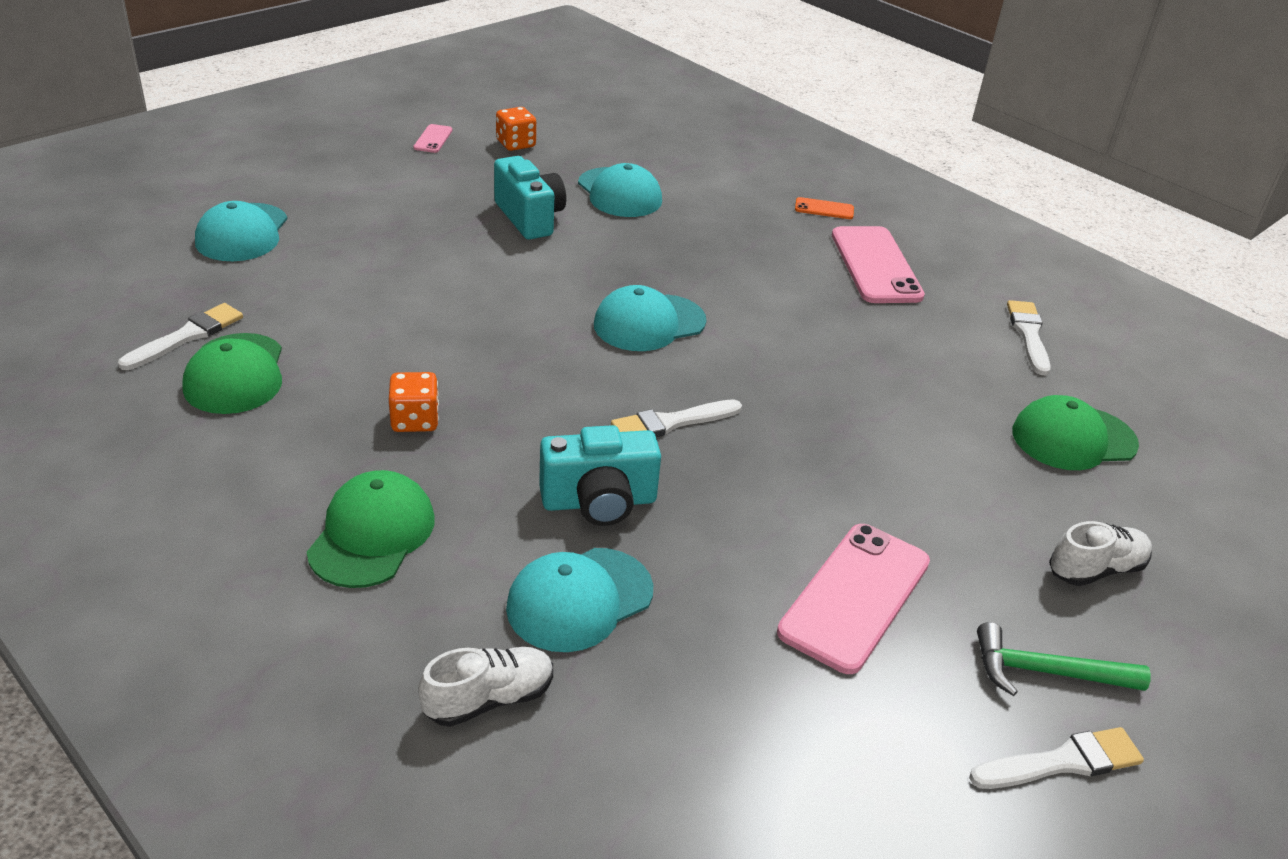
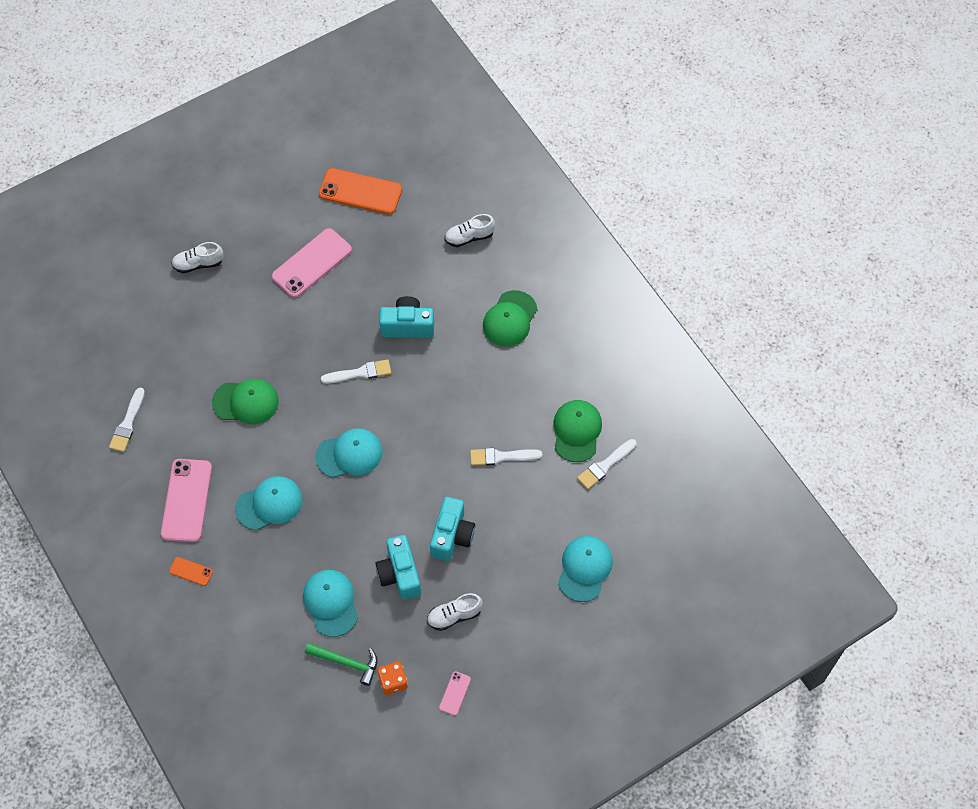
camera: 165 degrees left, 25 degrees up
orange dice [389,372,439,432] -> none
turquoise cap [506,548,653,652] -> turquoise cap moved to [235,476,302,530]
white brush [969,727,1144,789] -> white brush moved to [470,448,542,466]
green hammer [977,622,1151,696] -> green hammer moved to [305,643,377,686]
green cap [1012,395,1139,470] -> green cap moved to [212,379,279,424]
none -> orange phone [319,168,402,214]
none -> white shoe [427,593,483,631]
none -> turquoise camera [430,497,475,561]

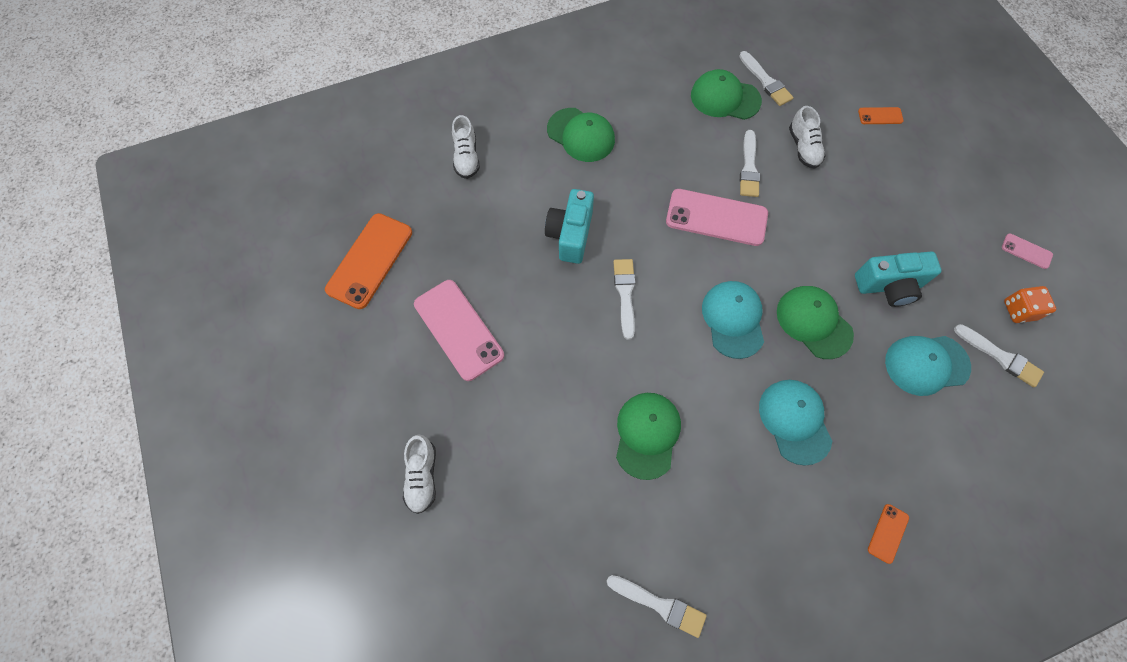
camera: 80 degrees left, 5 degrees up
pink phone [161,459,212,542] -> pink phone moved to [666,189,768,246]
green hammer [305,643,377,686] -> white brush [954,324,1044,387]
white shoe [427,593,483,631] -> white shoe moved to [789,106,826,169]
turquoise camera [430,497,475,561] -> none
turquoise cap [558,536,613,602] -> orange phone [858,107,904,124]
none -> green cap [777,286,854,359]

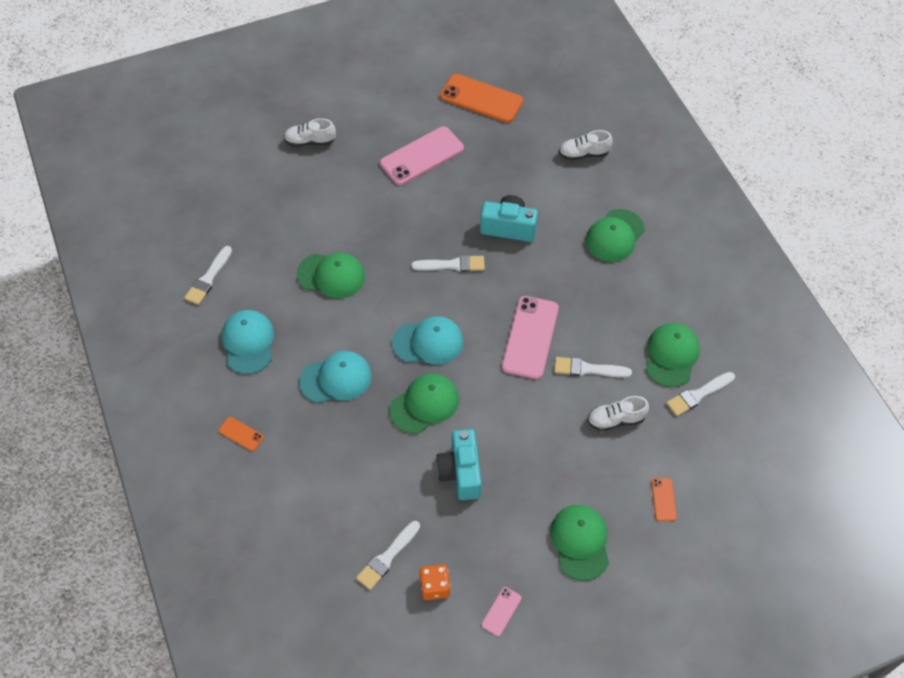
camera: 90 degrees right, 10 degrees down
turquoise cap [885,336,971,396] -> turquoise cap moved to [222,310,274,374]
none -> green cap [550,505,609,581]

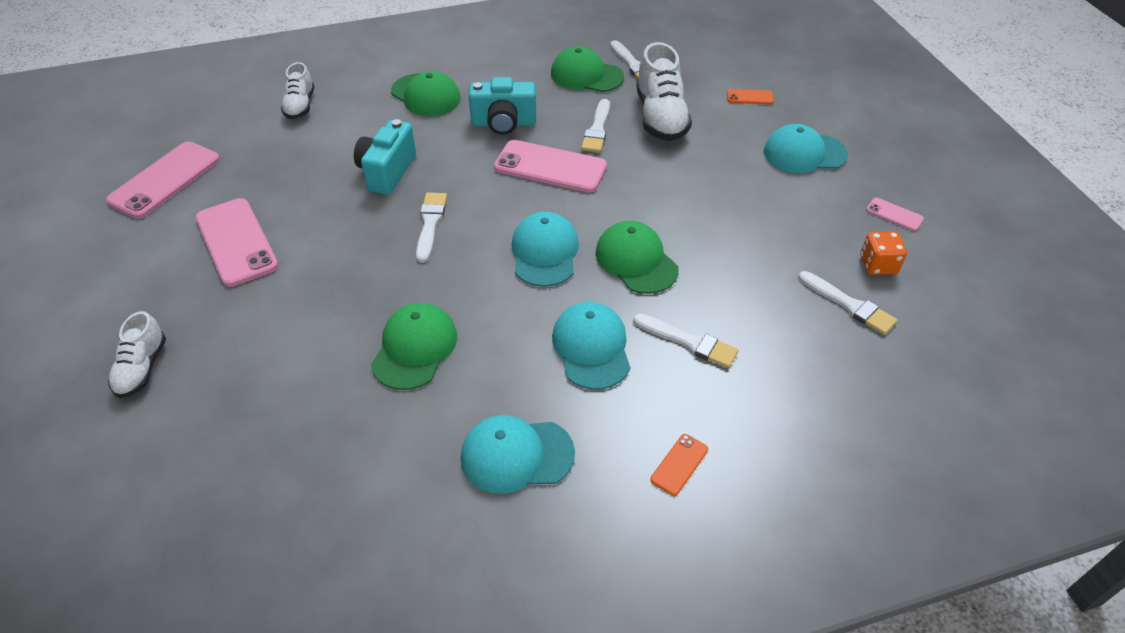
camera: 85 degrees left, 10 degrees down
white brush [184,246,232,305] -> white brush moved to [633,314,738,368]
turquoise camera [436,429,482,500] -> turquoise camera moved to [468,77,536,135]
orange phone [440,74,523,123] -> pink phone [106,141,220,219]
green cap [550,505,609,581] -> turquoise cap [764,124,848,173]
white shoe [587,396,649,431] -> white shoe [636,42,692,141], size x1.69

